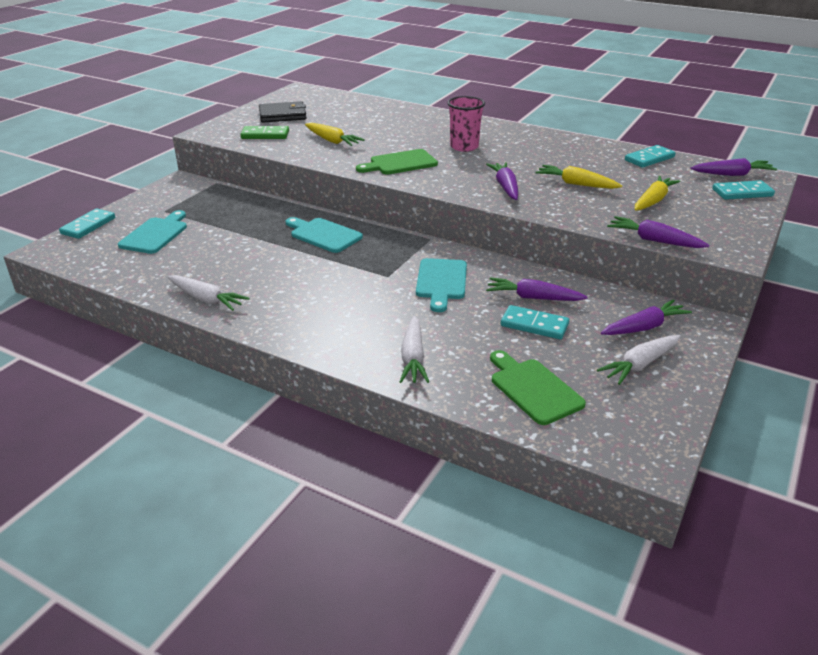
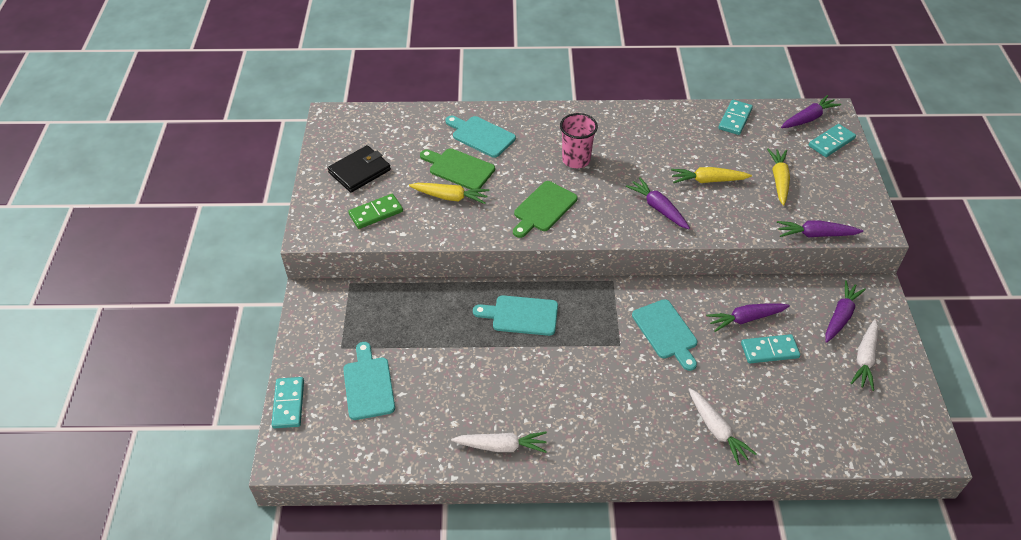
camera: 30 degrees left, 15 degrees up
green cutting board [490,350,586,425] -> green cutting board moved to [420,148,495,190]
none -> turquoise cutting board [445,116,516,158]

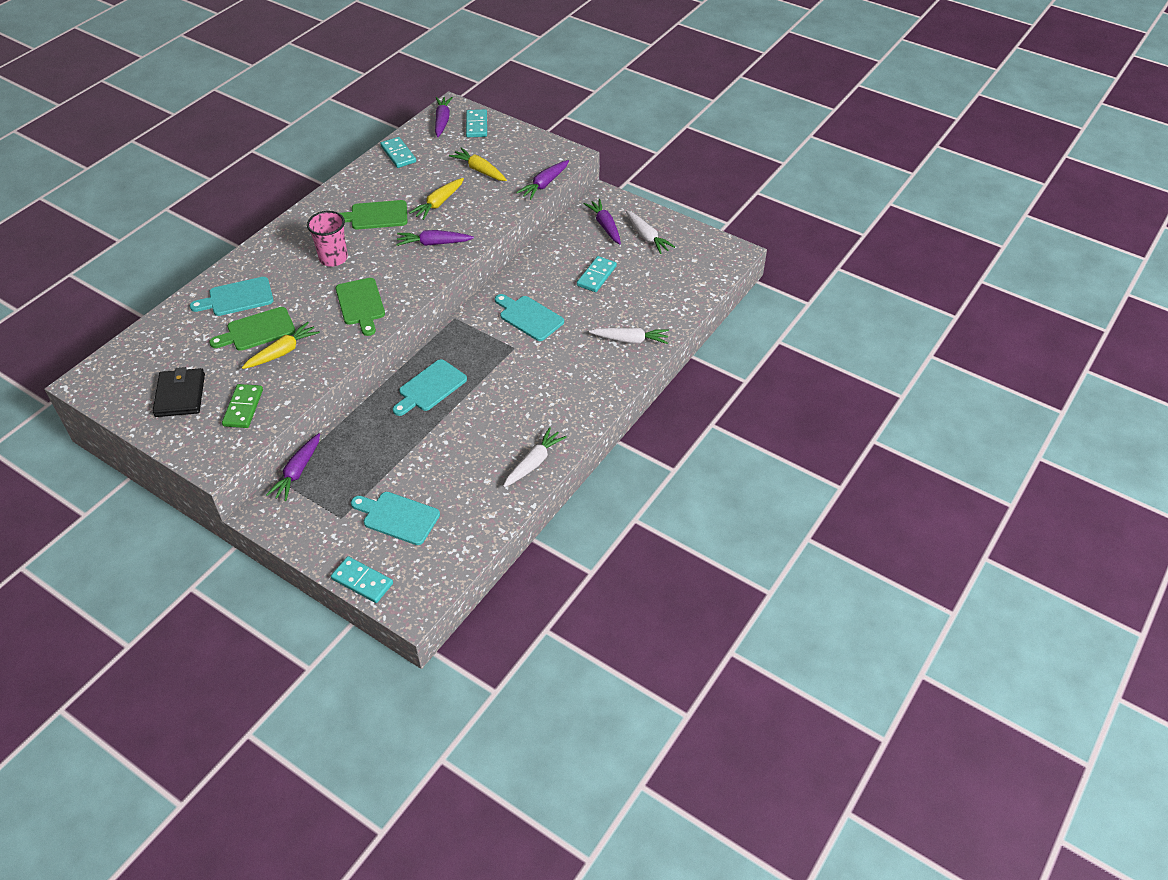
camera: 55 degrees left, 0 degrees up
turquoise cutting board [632,299,697,371] -> turquoise cutting board turned 150 degrees counterclockwise [495,294,564,341]
purple carrot [706,304,790,332] -> purple carrot moved to [266,433,320,501]
none -> green cutting board [339,200,407,229]

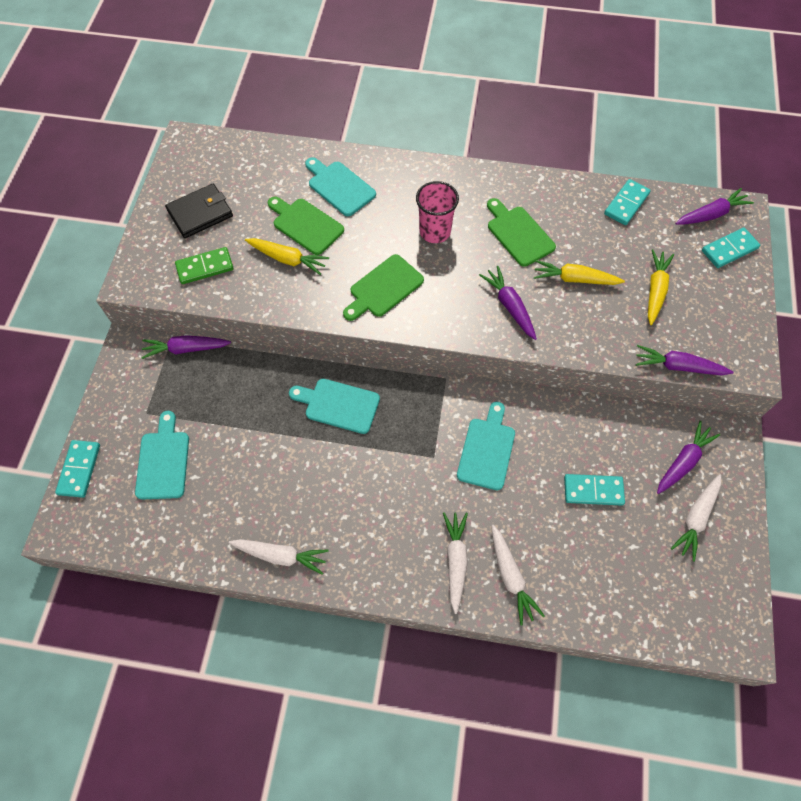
camera: 65 degrees right, 15 degrees up
none -> white carrot [443,512,468,614]

